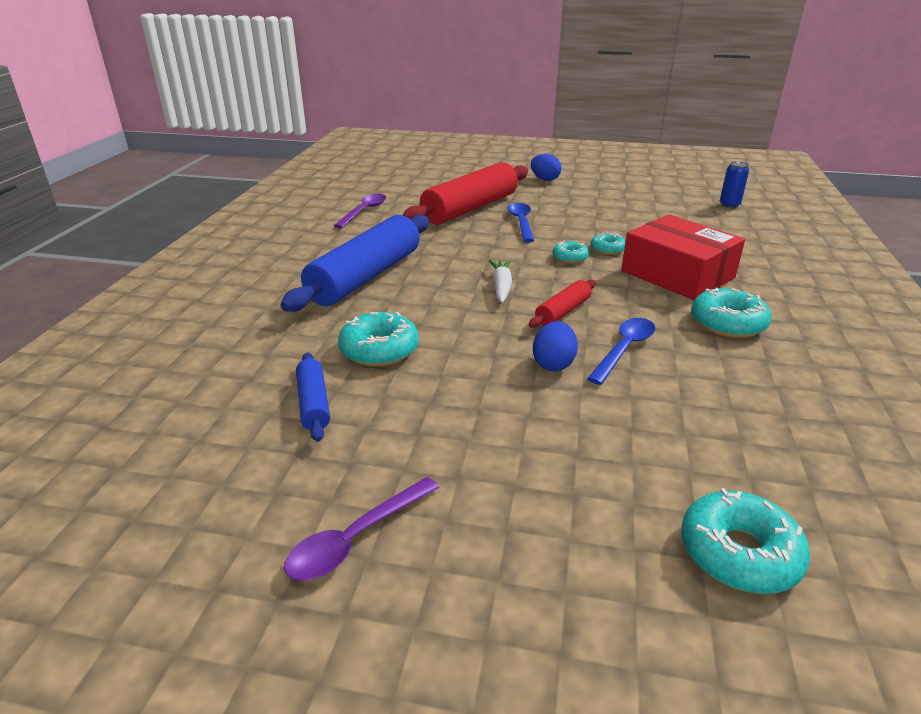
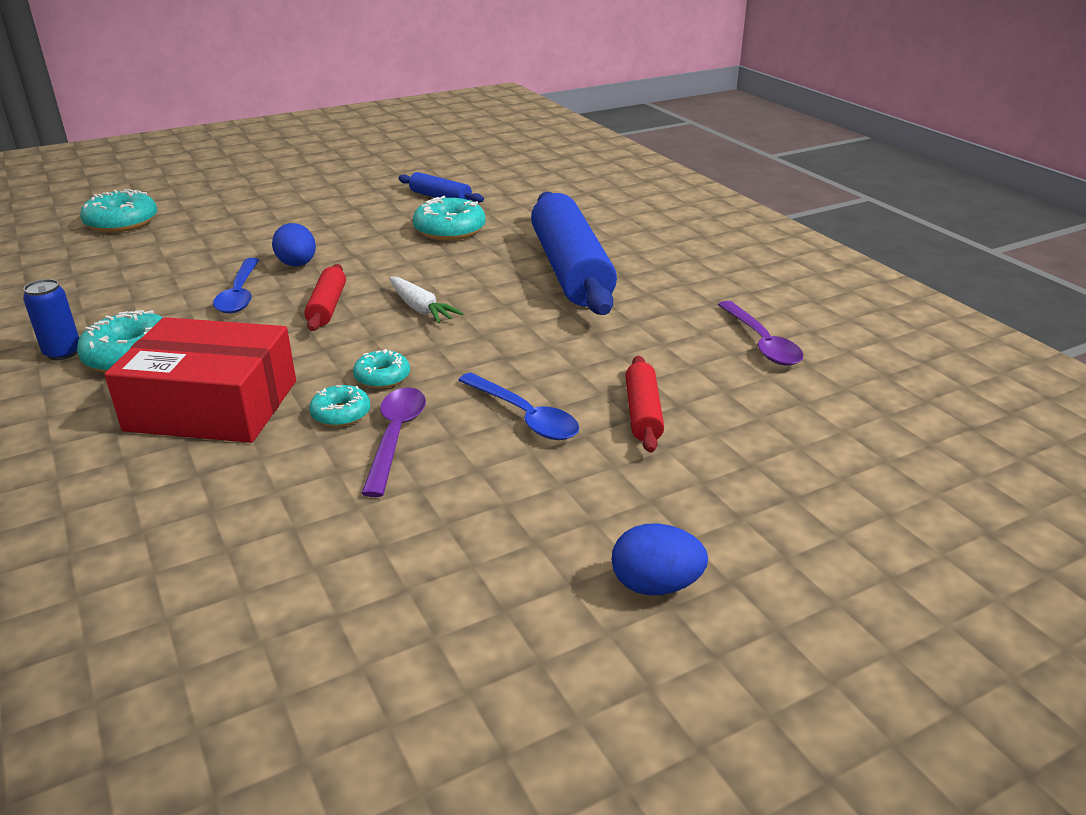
camera: 140 degrees right, 0 degrees up
purple spoon [284,477,439,581] -> purple spoon moved to [361,388,426,497]
red rolling pin [403,162,528,225] -> red rolling pin [625,356,664,453], size x0.46
blue can [720,161,749,208] -> blue can moved to [23,279,79,360]

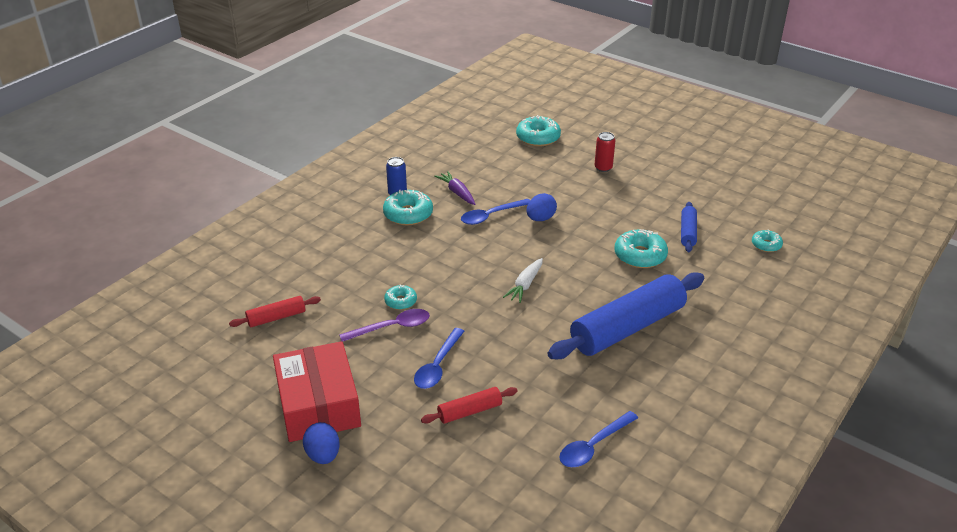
camera: 65 degrees right, 5 degrees up
red box [105,317,296,443] -> red box moved to [273,341,361,442]
red rolling pin [304,264,346,331] -> red rolling pin moved to [229,296,321,327]
turquoise donut [353,349,410,388] -> turquoise donut moved to [752,229,783,252]
purple spoon [718,301,804,365] -> blue spoon [559,411,638,467]
none -> purple carrot [434,171,475,205]
none -> red can [594,132,615,172]

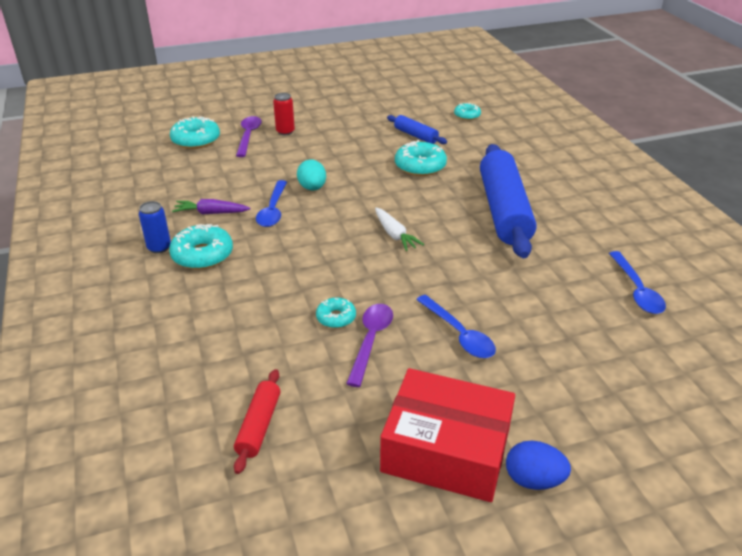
camera: 55 degrees left, 0 degrees up
red rolling pin [421,387,517,424] -> none
blue egg [526,193,557,221] -> turquoise egg [297,159,326,190]
none -> purple spoon [236,116,262,157]

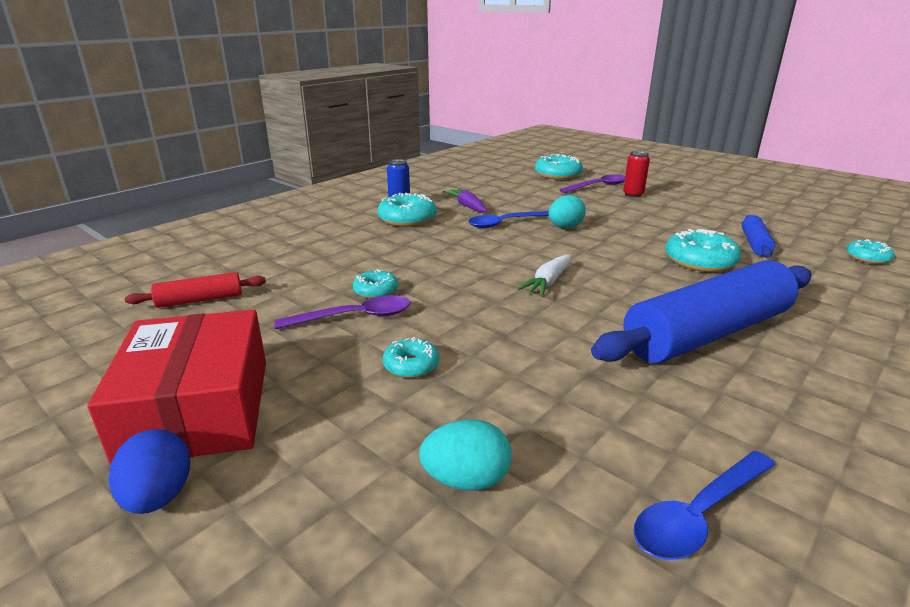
camera: 60 degrees right, 10 degrees down
blue spoon [416,295,496,358] -> turquoise donut [383,337,439,378]
none -> turquoise egg [419,419,512,491]

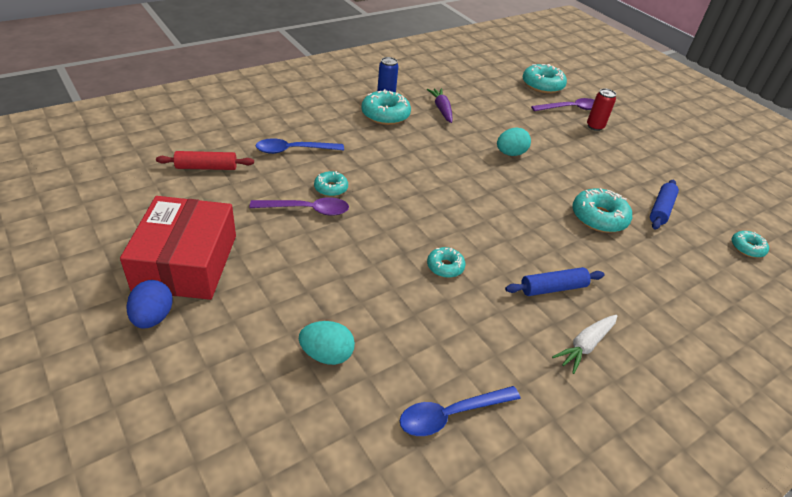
camera: 10 degrees right, 15 degrees up
turquoise donut [383,337,439,378] -> turquoise donut moved to [427,247,465,278]
blue spoon [468,211,549,228] -> blue spoon moved to [256,138,344,154]
white carrot [518,254,571,296] -> white carrot moved to [552,315,617,374]
blue rolling pin [591,260,812,363] -> blue rolling pin [505,267,605,296], size x0.46

